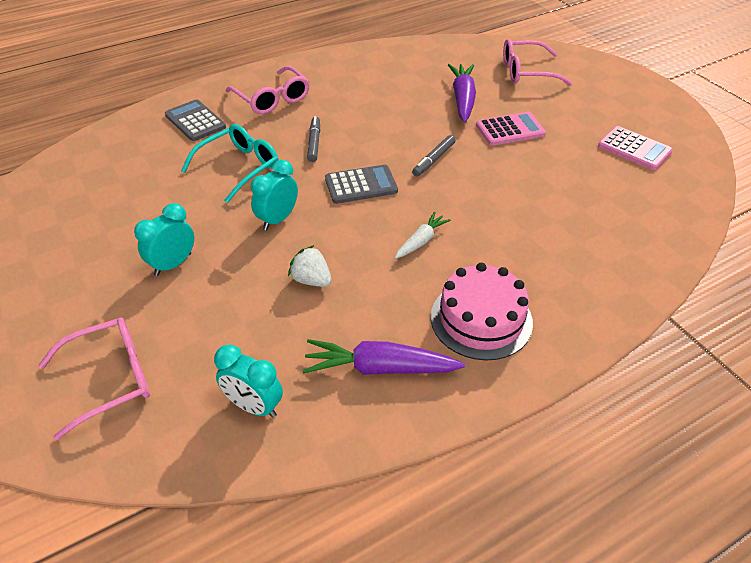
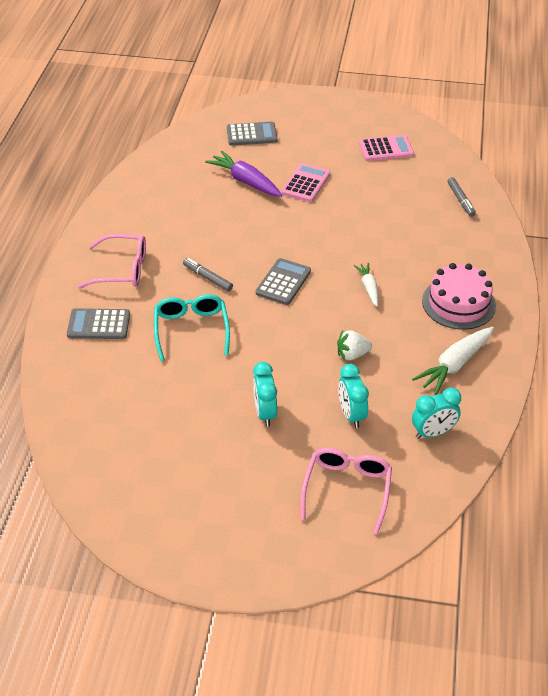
camera: 50 degrees left, 0 degrees up
turquoise clock [251,160,298,230] -> turquoise clock moved to [338,364,369,428]
purple carrot [302,339,465,375] -> white carrot [412,327,494,395]
grey marker [412,135,455,176] -> grey marker moved to [447,177,476,217]
pink glasses [503,39,572,86] -> grey calculator [227,122,277,146]

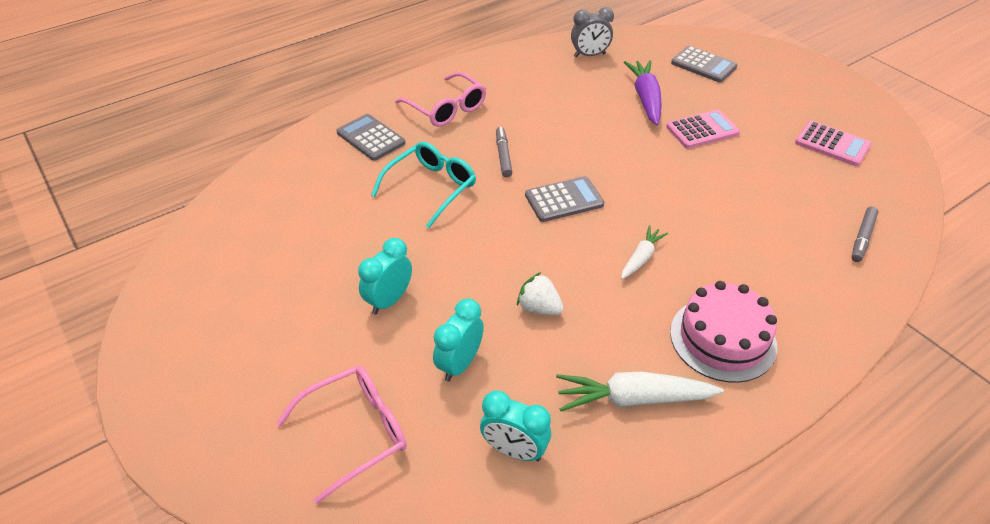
camera: 45 degrees right, 0 degrees up
none -> grey clock [571,7,614,57]

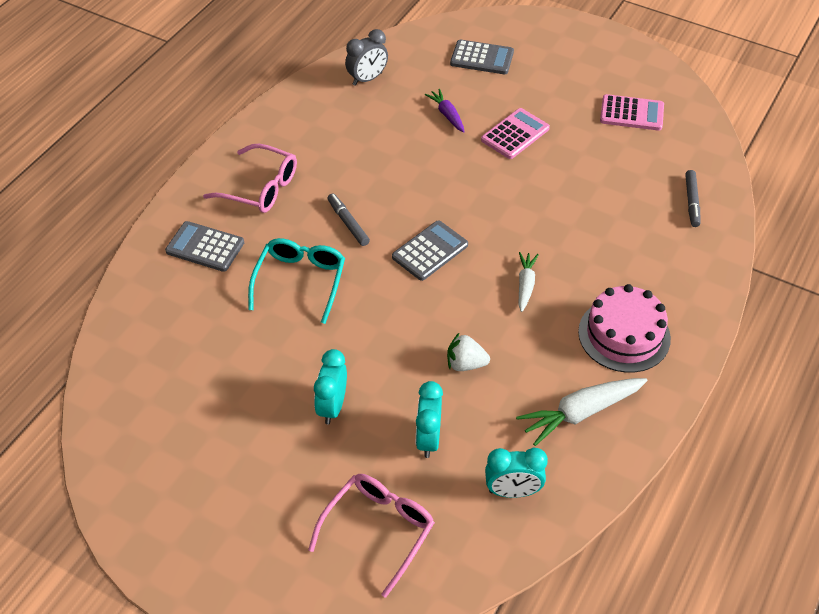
camera: 25 degrees left, 5 degrees up
purple carrot [624,60,662,125] -> purple carrot [425,89,465,132], size x0.59

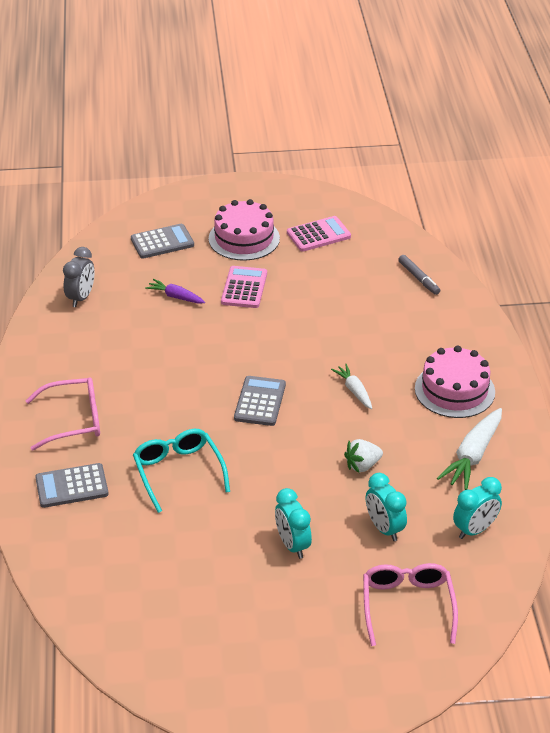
camera: 35 degrees left, 10 degrees down
grey marker [327,193,370,246] -> none
none -> pink cake [209,199,280,261]

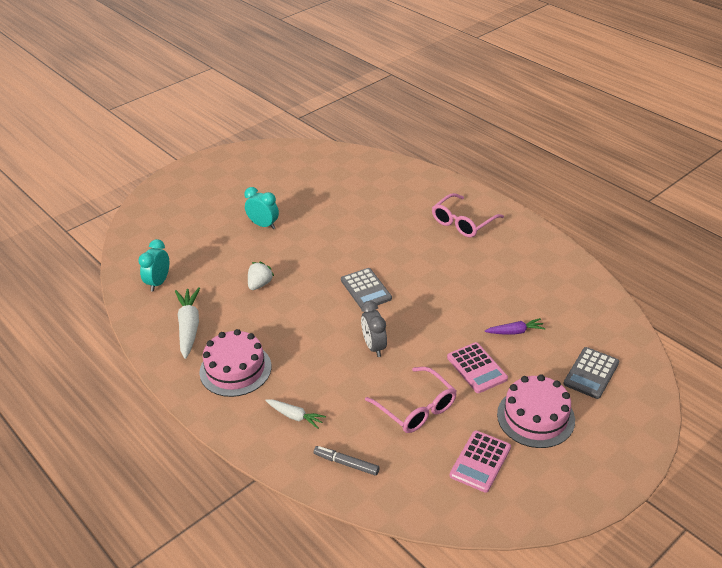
camera: 145 degrees right, 0 degrees up
grey calculator [35,463,109,508] -> none
grey clock [63,247,95,307] -> grey clock moved to [361,301,387,357]
turquoise glasses [133,429,230,513] -> none
white carrot [331,364,372,409] -> white carrot moved to [265,399,326,429]
pink glasses [363,563,458,646] -> pink glasses moved to [365,367,456,433]
turquoise clock [366,473,407,541] -> none

